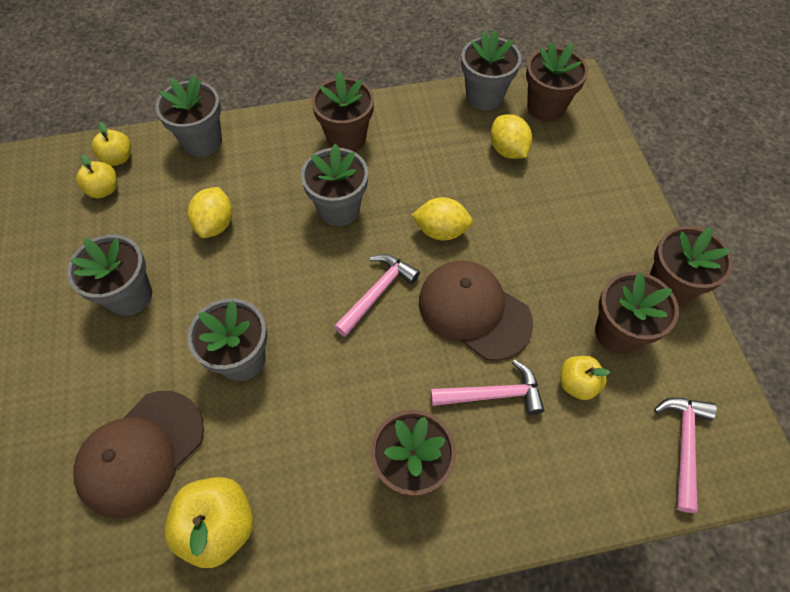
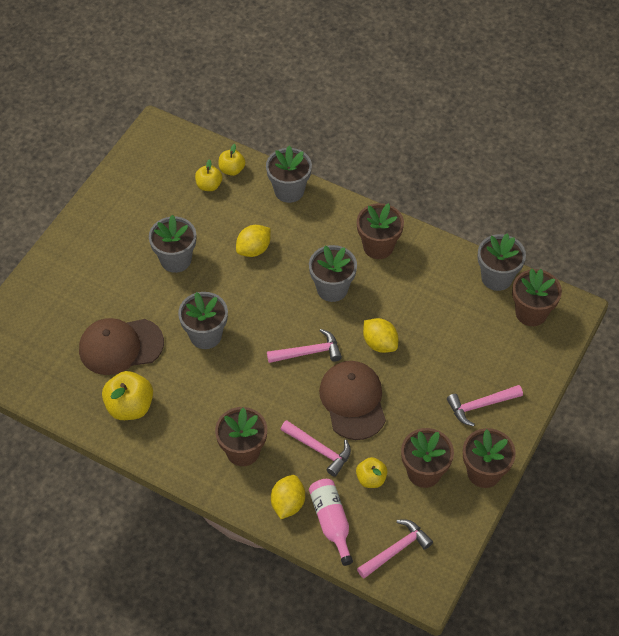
camera: 40 degrees right, 5 degrees down
yellow lemon [490,114,532,159] -> yellow lemon moved to [271,475,305,519]
none -> pink bottle [309,479,353,566]
none -> pink hammer [447,385,523,427]

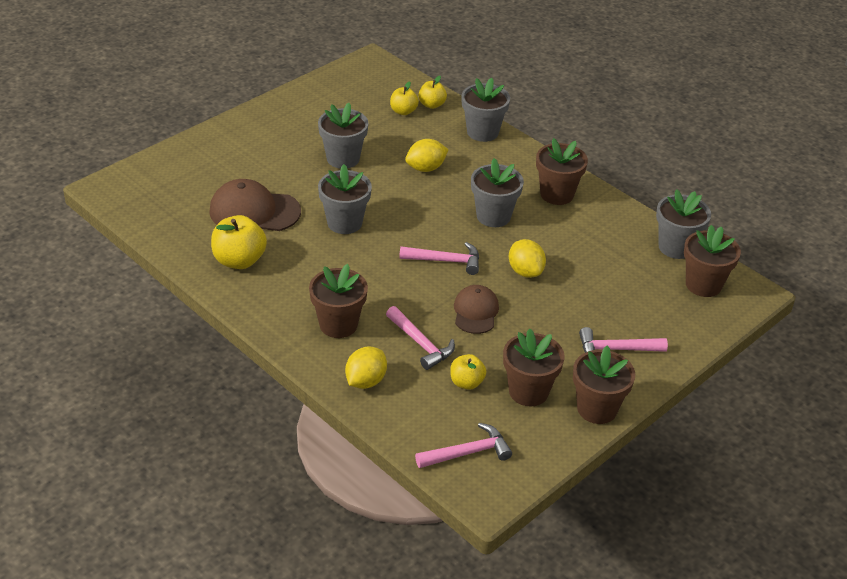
camera: 15 degrees right, 15 degrees down
pink bottle [309,479,353,566] -> none
brown cap [319,361,386,440] -> brown cap [454,285,499,334], size x0.64

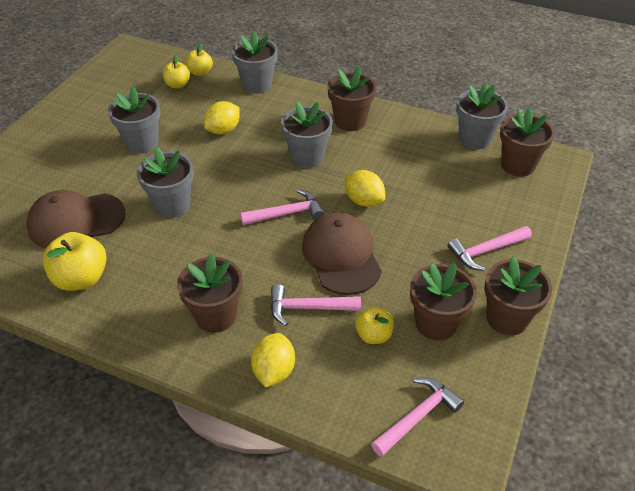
camera: 20 degrees left, 5 degrees up
pink hammer [386,306,455,370] -> pink hammer turned 150 degrees clockwise [270,284,361,326]
brown cap [454,285,499,334] -> brown cap [302,212,382,295], size x1.57

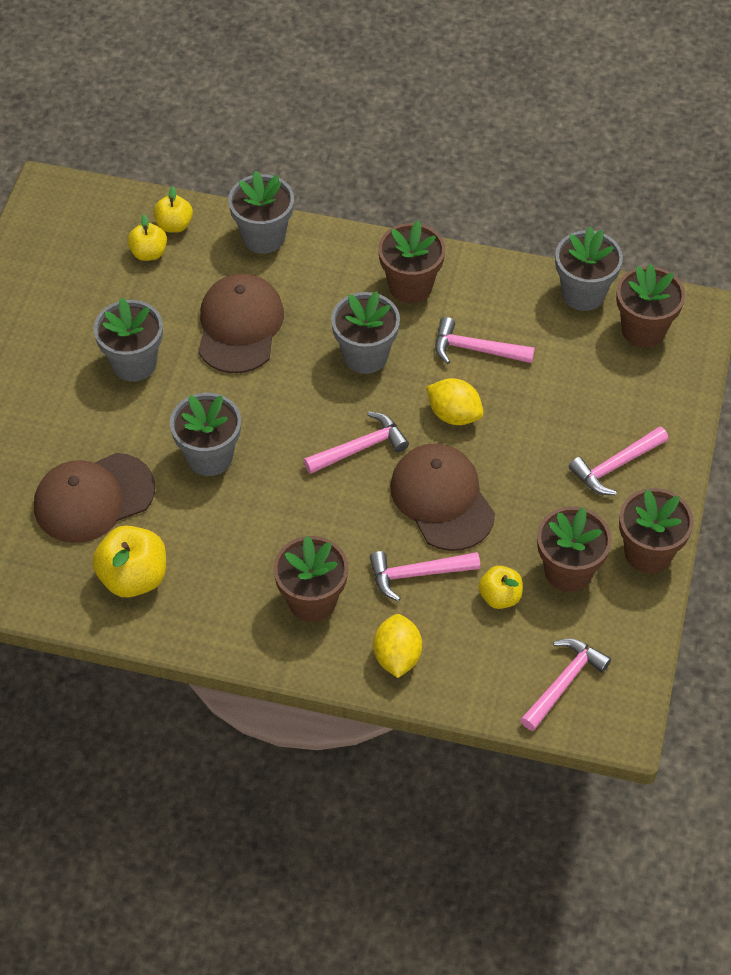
camera: 10 degrees left, 10 degrees up
yellow lemon [204,101,240,135] -> brown cap [198,274,284,373]
none -> pink hammer [435,317,535,364]

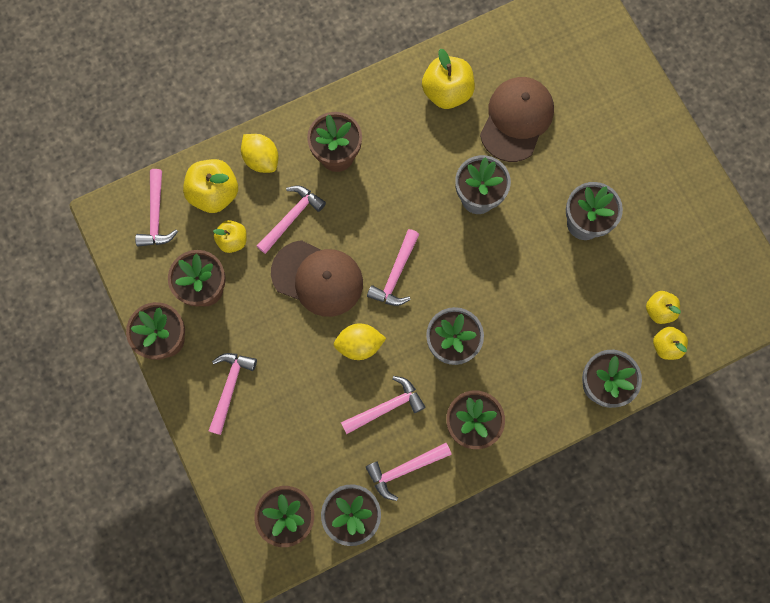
camera: 140 degrees right, 20 degrees up
brown cap [198,274,284,373] -> none
none -> yellow apple [183,159,238,213]
none -> pink hammer [366,443,452,501]

